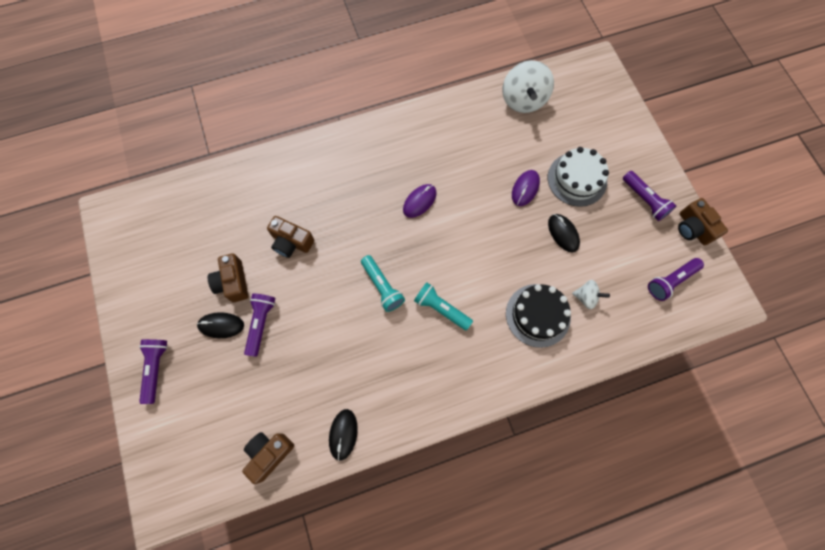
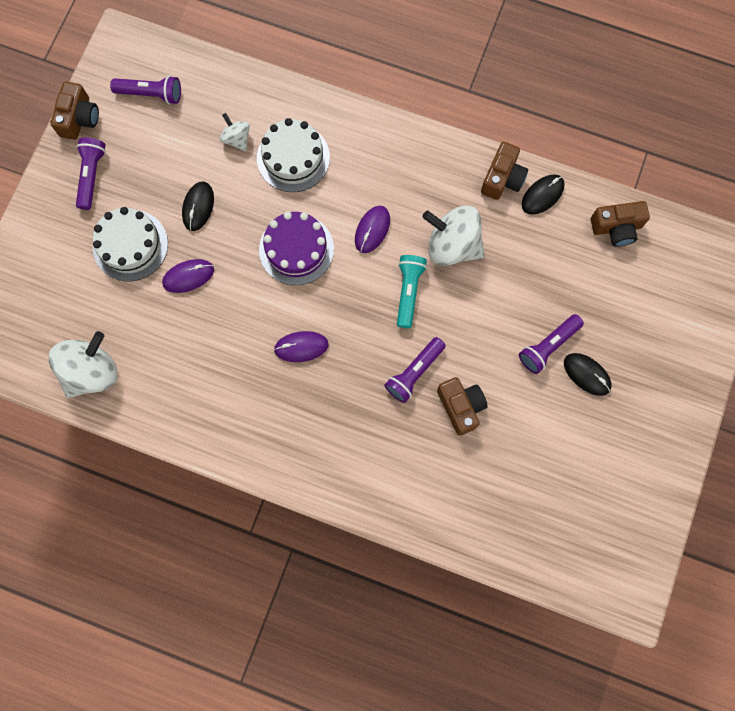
camera: 140 degrees left, 5 degrees up
purple flashlight [139,339,168,404] -> purple flashlight moved to [384,337,446,403]
brown camera [208,253,248,302] -> brown camera moved to [481,142,528,200]
turquoise flashlight [414,282,473,331] -> purple mouse [355,206,390,253]
black cake [506,284,571,348] -> white cake [257,118,330,192]
none -> purple cake [259,212,334,285]
none -> white spinning top [422,206,485,266]

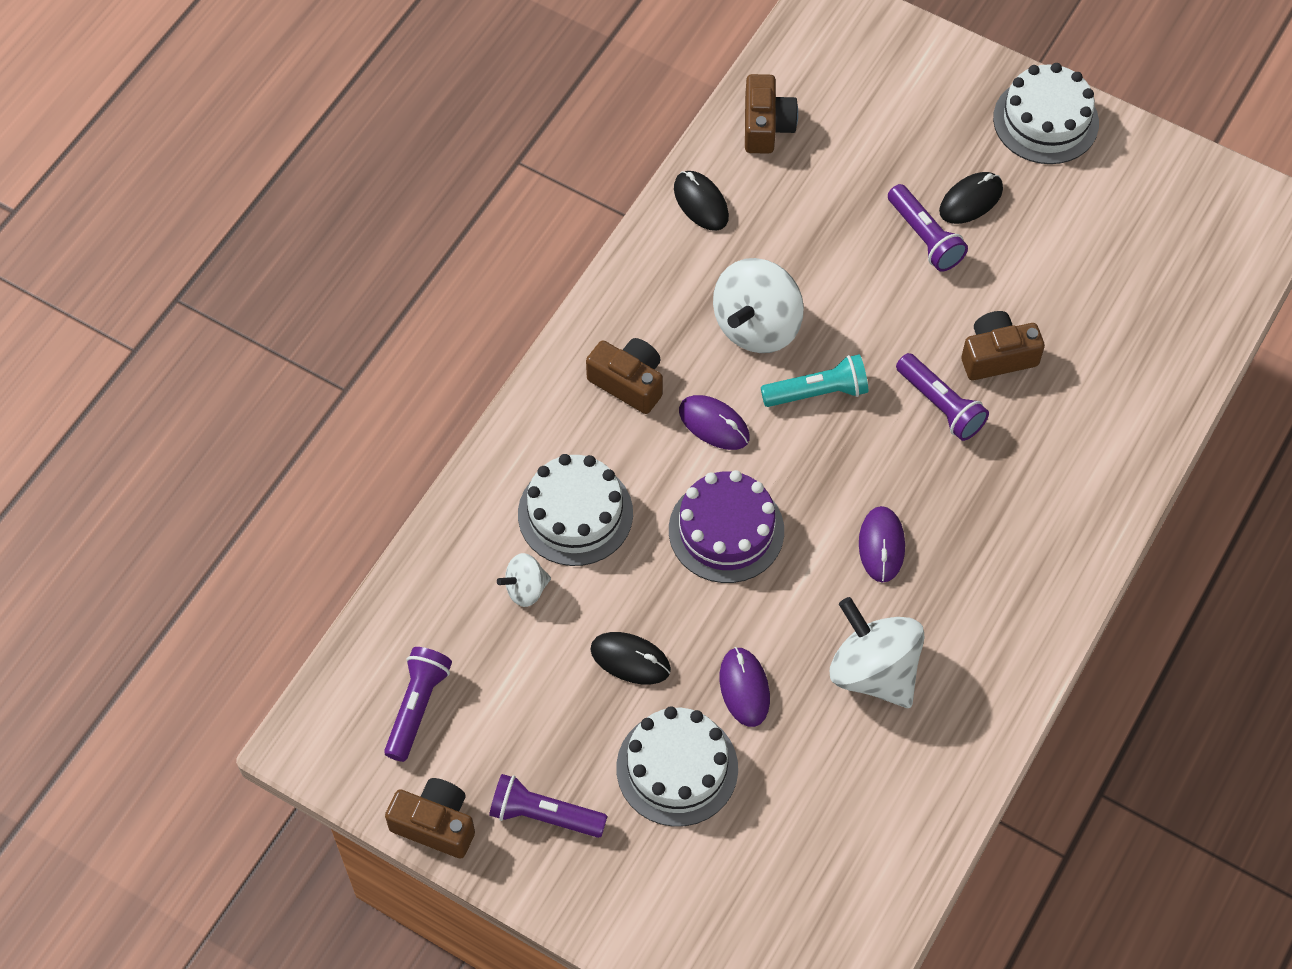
camera: 80 degrees left, 15 degrees down
white spinning top [49,331,118,398] -> white spinning top moved to [830,597,925,708]
turquoise flashlight [397,255,427,328] -> turquoise flashlight turned 150 degrees clockwise [761,354,868,407]
brown camera [481,142,528,200] -> brown camera moved to [586,338,663,414]
none -> white cake [993,63,1099,164]

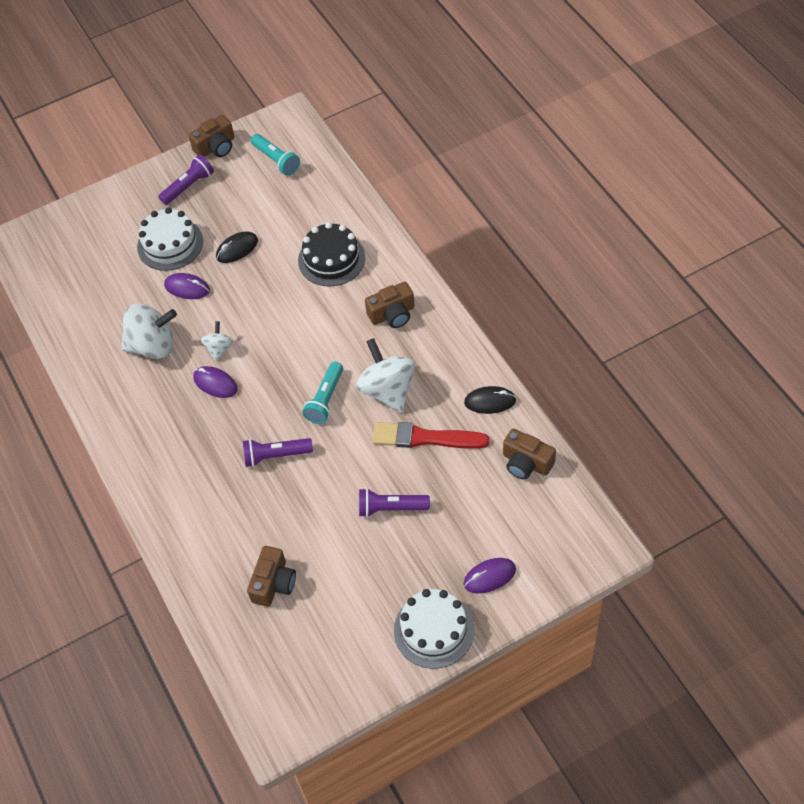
camera: 125 degrees right, 5 degrees down
purple flashlight [384,647,452,762] -> turquoise flashlight [251,134,300,176]
white spinning top [497,553,551,607] -> white spinning top moved to [201,321,233,361]
white cake [518,454,633,566] -> black cake [298,222,365,286]
purple cake [669,470,784,583] -> none
purple mouse [679,395,750,450] -> purple mouse moved to [464,558,516,593]
black mouse [939,172,1003,224] -> none
brown camera [961,311,1045,380] -> brown camera moved to [247,546,296,607]
none -> red brush [372,422,490,449]

